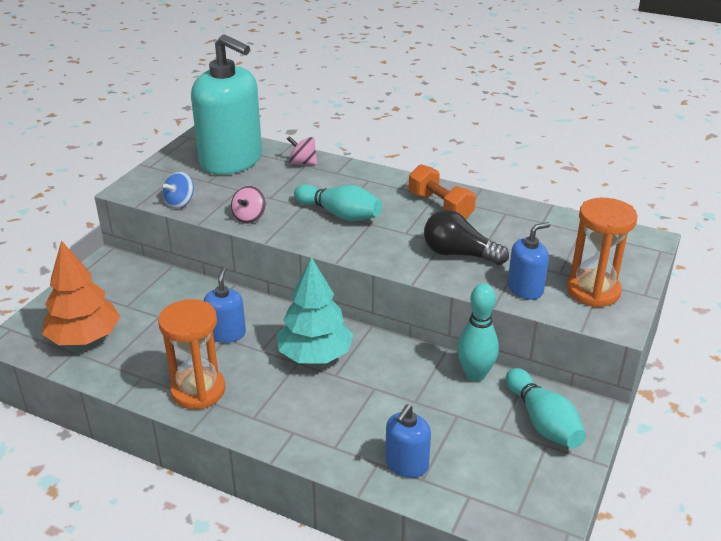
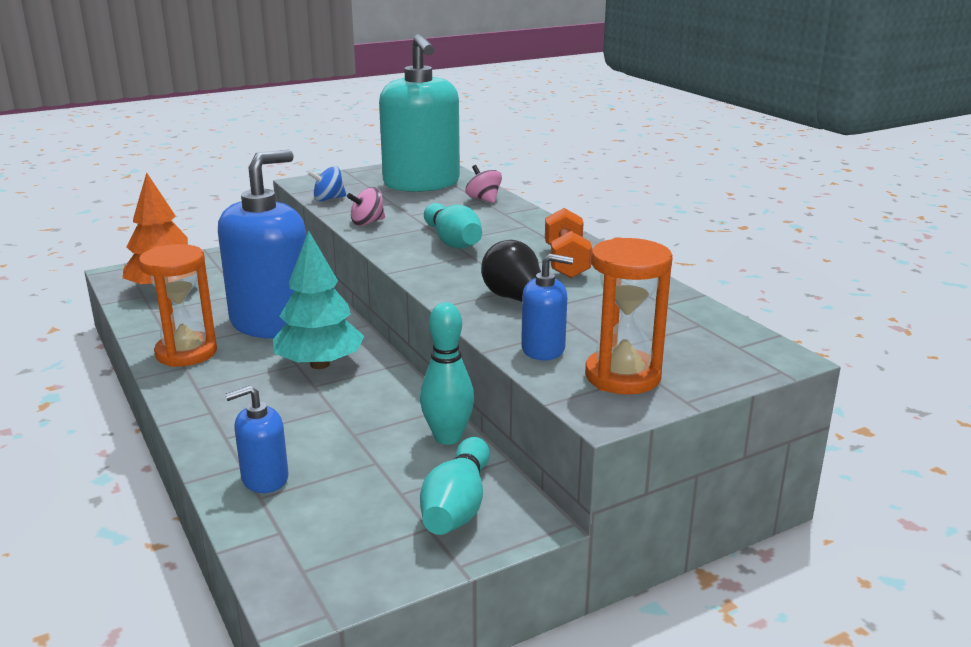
camera: 35 degrees right, 10 degrees down
blue soap dispenser [204,267,246,343] -> blue soap dispenser [218,150,307,339], size x2.16

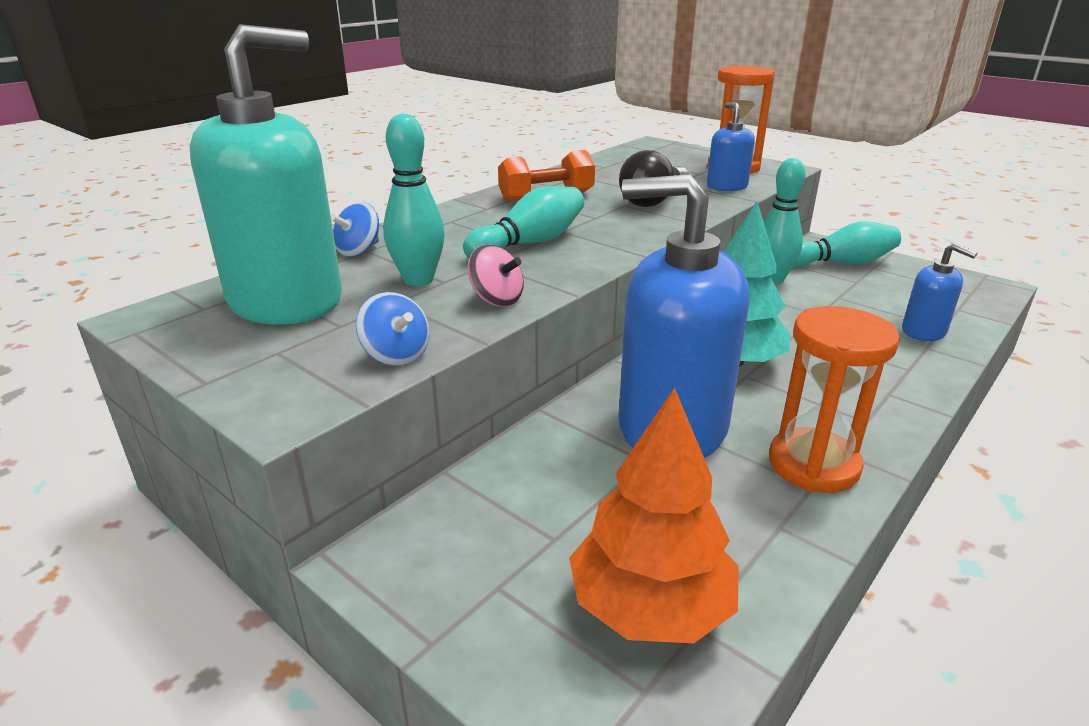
camera: 110 degrees left, 5 degrees up
pink spinning top [465,165,502,203] -> blue spinning top [331,202,379,257]
none -> turquoise bowling pin [383,113,445,286]

